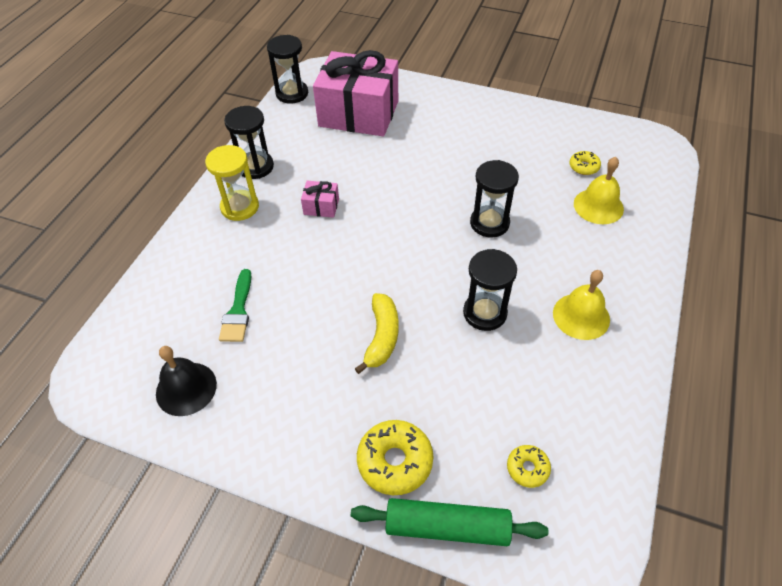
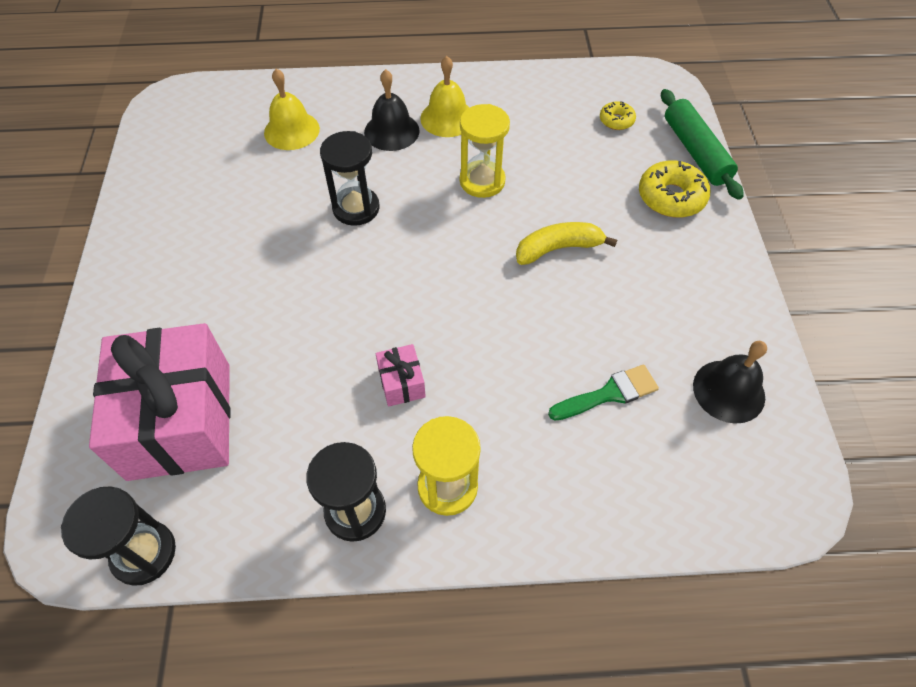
camera: 115 degrees left, 5 degrees up
black hourglass [463,249,517,331] -> yellow hourglass [460,104,510,198]
yellow donut [570,151,601,175] -> none
none -> black bell [364,69,420,151]

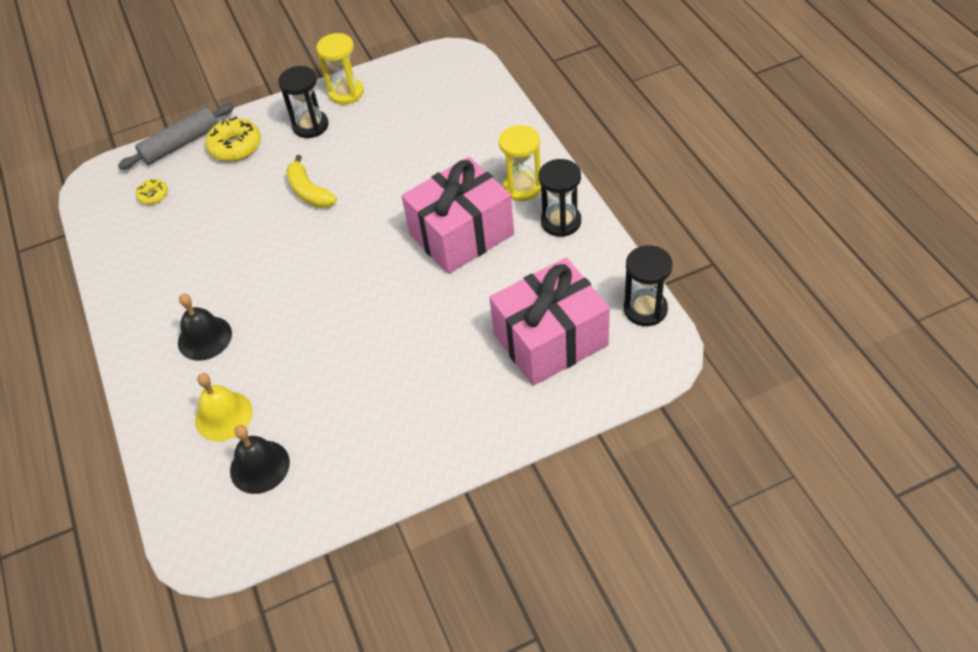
camera: 105 degrees left, 5 degrees down
black hourglass [320,131,380,226] -> black hourglass moved to [278,66,329,138]
pink gift [376,344,426,407] -> pink gift [402,157,514,274], size x2.47
yellow bell [420,56,469,137] -> none
yellow hourglass [460,104,510,198] -> yellow hourglass moved to [316,33,364,105]
green brush [548,364,659,421] -> none
green rolling pin [661,89,744,200] -> grey rolling pin [118,103,234,170]
black bell [693,341,767,424] -> black bell moved to [230,425,290,494]

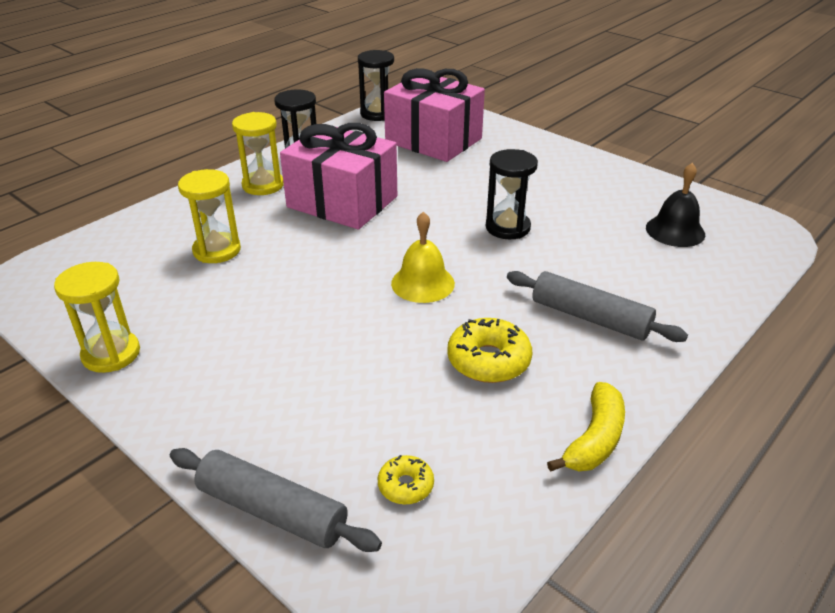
camera: 120 degrees left, 15 degrees down
black bell [178,294,232,361] -> grey rolling pin [507,271,688,342]
yellow bell [195,373,253,441] -> yellow bell moved to [391,211,455,303]
yellow donut [206,117,261,161] -> yellow donut moved to [447,318,532,383]
black hourglass [278,66,329,138] -> black hourglass moved to [486,149,538,239]
yellow banana [286,155,337,208] -> yellow banana moved to [547,382,625,472]
none -> yellow hourglass [178,169,241,263]

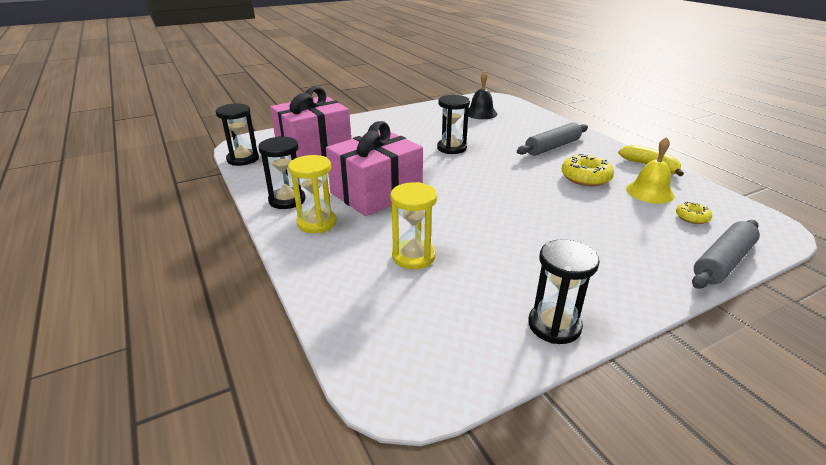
camera: 70 degrees left, 5 degrees down
yellow hourglass [54,262,140,373] -> black hourglass [528,239,600,344]
yellow bell [391,211,455,303] -> yellow bell moved to [626,137,674,204]

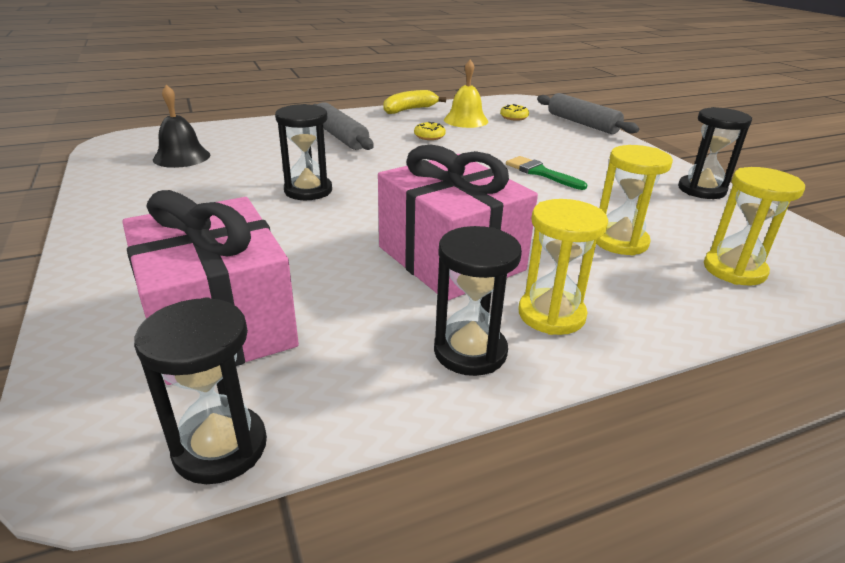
camera: 85 degrees left, 0 degrees up
yellow donut [562,154,614,186] -> yellow donut [414,122,446,140], size x0.56
none -> green brush [506,156,587,190]
none -> yellow hourglass [704,167,805,285]

